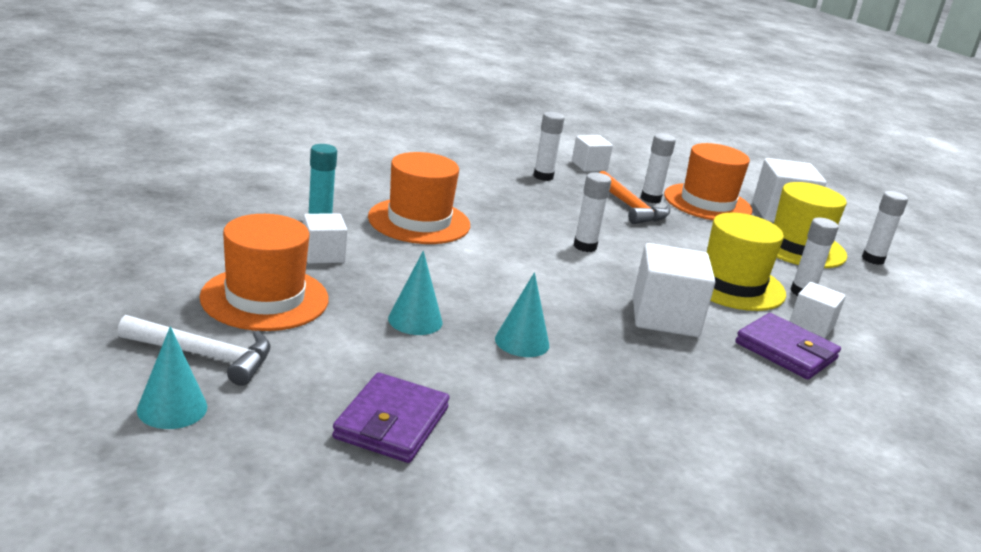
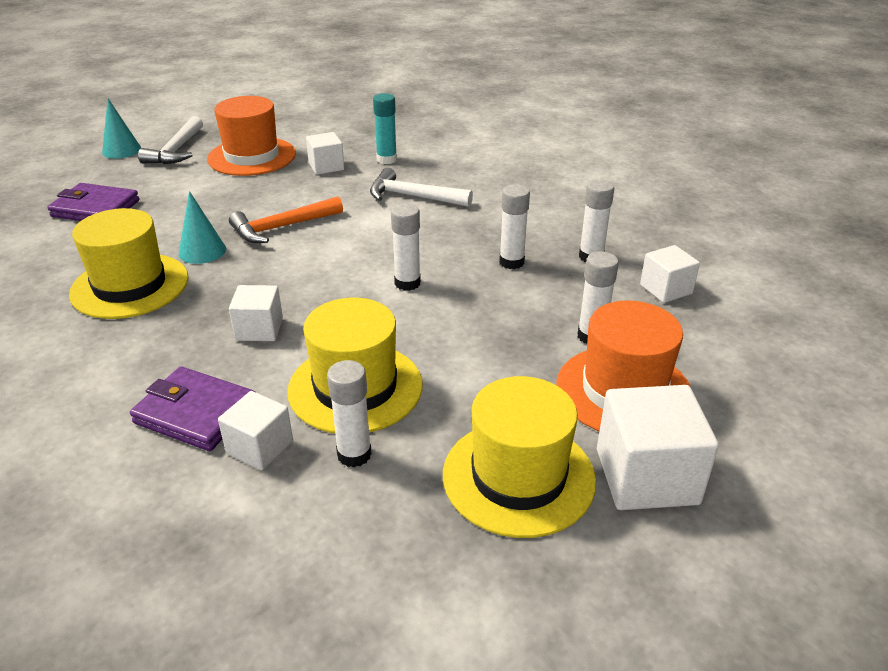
camera: 90 degrees right, 10 degrees up
orange hat [368,152,470,244] -> white hammer [370,168,473,207]
turquoise cone [388,251,443,335] -> none
orange hammer [599,171,670,224] -> orange hammer moved to [229,196,343,243]
white cube [633,243,715,337] -> white cube [229,285,283,341], size x0.60
purple wallet [735,313,841,379] -> purple wallet turned 75 degrees clockwise [130,366,255,451]
white glue stick [862,191,908,265] -> white glue stick moved to [499,184,530,269]
none -> yellow hat [69,208,188,319]

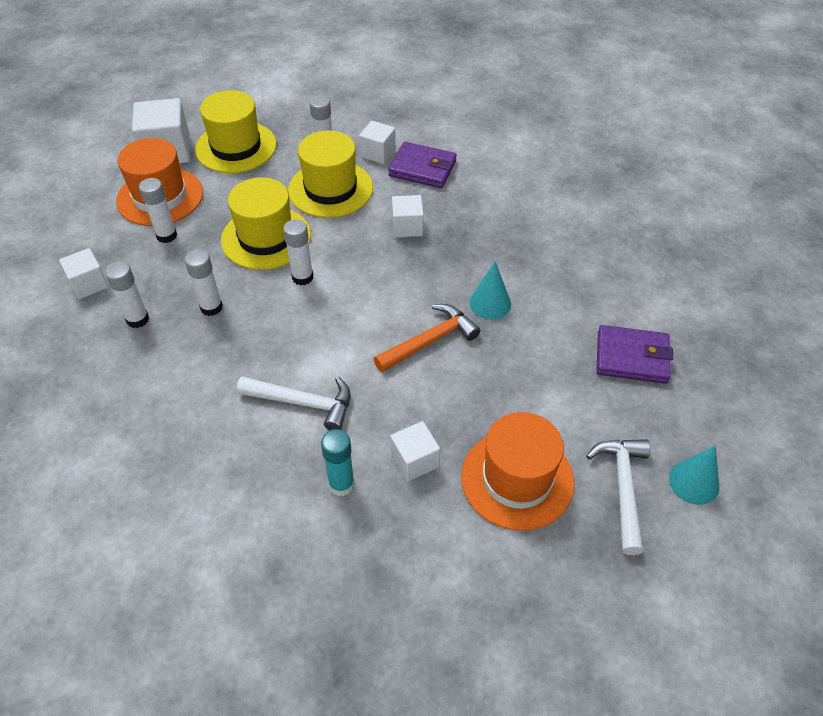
camera: 175 degrees right, 15 degrees up
yellow hat [69,208,188,319] -> yellow hat moved to [221,177,311,270]

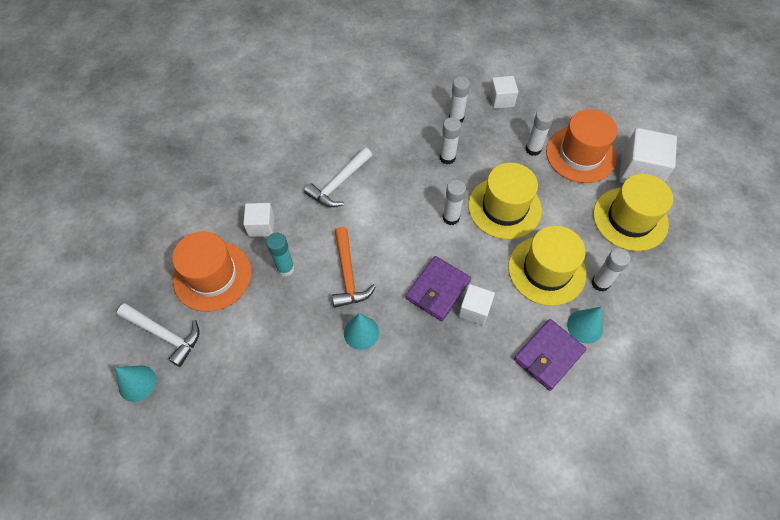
camera: 115 degrees right, 10 degrees up
turquoise glue stick [321,429,355,496] -> turquoise glue stick moved to [266,233,295,277]
white cube [359,121,396,164] -> turquoise cone [567,307,603,344]
purple wallet [596,325,673,384] -> purple wallet moved to [406,256,471,321]

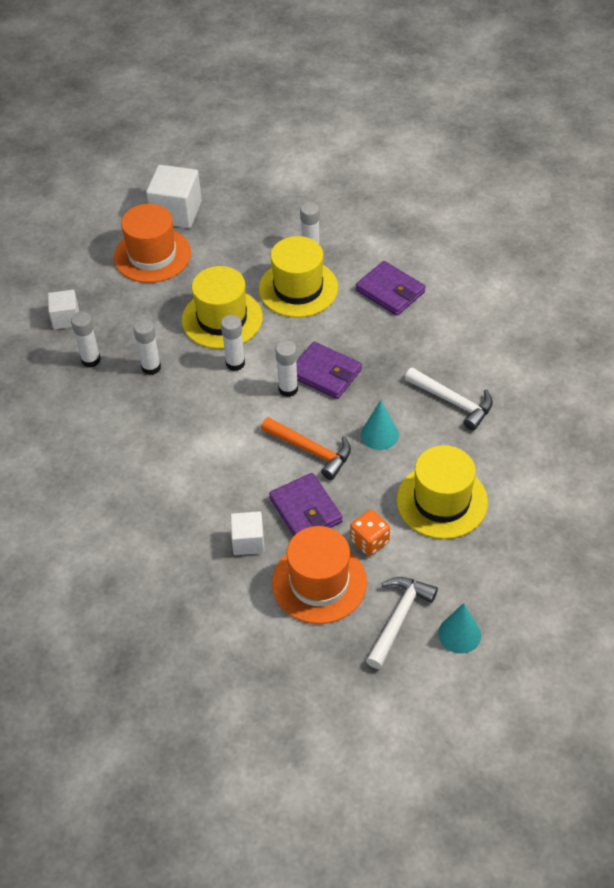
camera: 90 degrees left, 10 degrees down
turquoise glue stick [266,233,295,277] -> purple wallet [269,473,343,536]
white hammer [304,147,372,207] -> white hammer moved to [405,367,493,431]
orange hammer [332,227,376,308] -> orange hammer turned 45 degrees clockwise [261,417,351,480]
white cube [459,284,495,325] -> none
white glue stick [526,109,554,156] -> white glue stick moved to [275,341,298,397]
turquoise cone [567,307,603,344] -> none
yellow hat [593,174,673,251] -> yellow hat moved to [397,445,488,539]
none -> orange dice [350,510,390,556]

